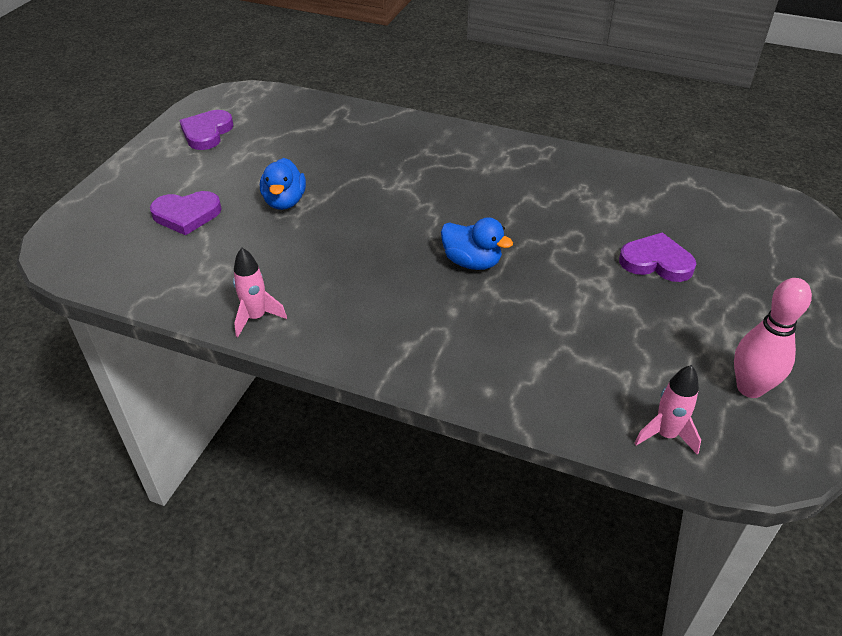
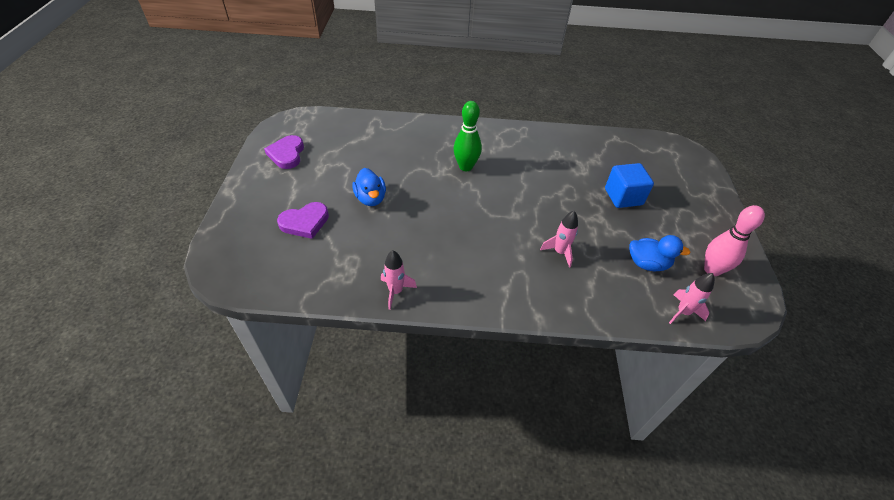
camera: 20 degrees left, 5 degrees up
blue duck [441,217,513,270] -> blue duck moved to [629,235,690,271]
purple heart [619,232,696,282] -> blue cube [605,163,654,208]
none -> green bowling pin [453,101,482,171]
none -> pink rocket [540,211,578,268]

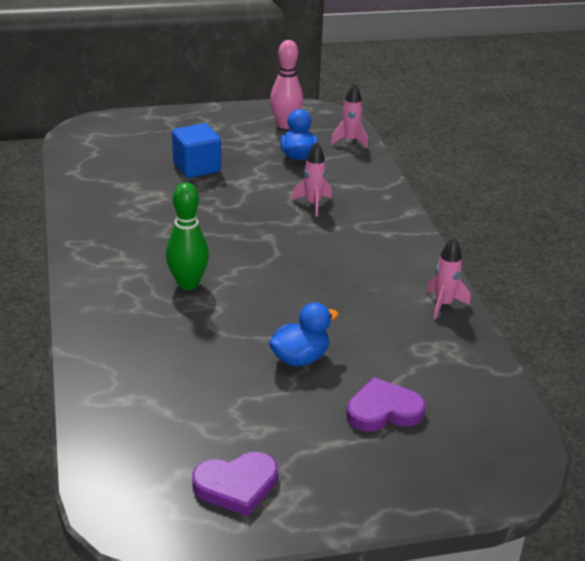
camera: 105 degrees left, 15 degrees down
purple heart [277,202,329,239] -> purple heart turned 60 degrees counterclockwise [346,377,426,432]

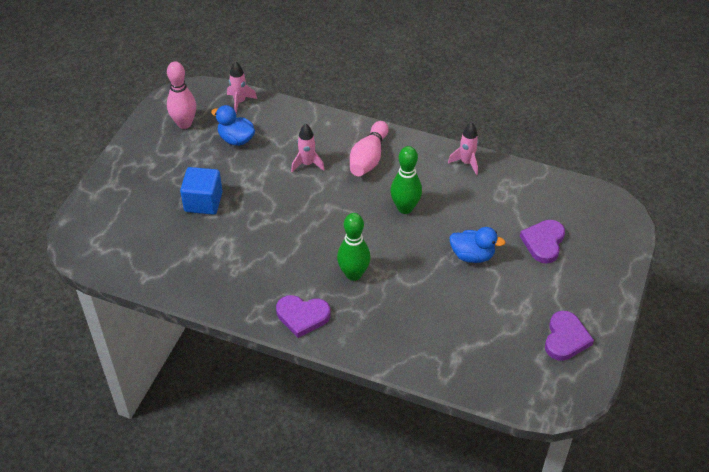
camera: 55 degrees left, 15 degrees up
blue duck [269,302,338,366] -> blue duck turned 105 degrees clockwise [449,227,505,263]
none -> purple heart [276,295,331,338]
none -> pink bowling pin [350,121,389,176]
none -> green bowling pin [390,146,422,214]

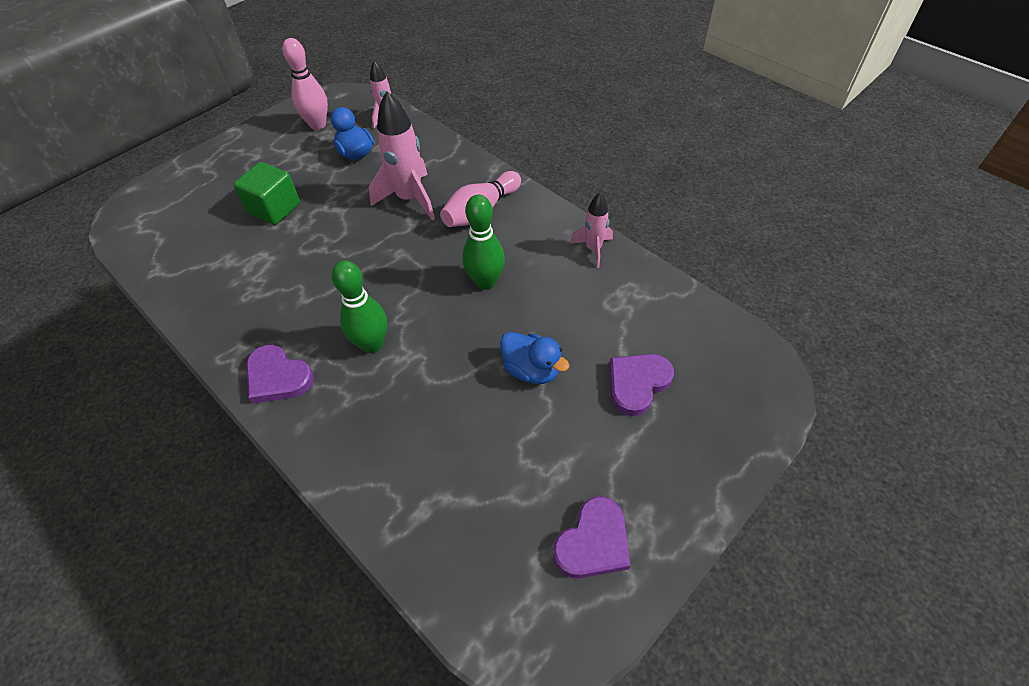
camera: 25 degrees right, 5 degrees up
blue cube [180,167,223,215] -> green cube [233,162,300,225]
pink rocket [291,123,325,172] -> pink rocket [369,91,435,220], size x1.74

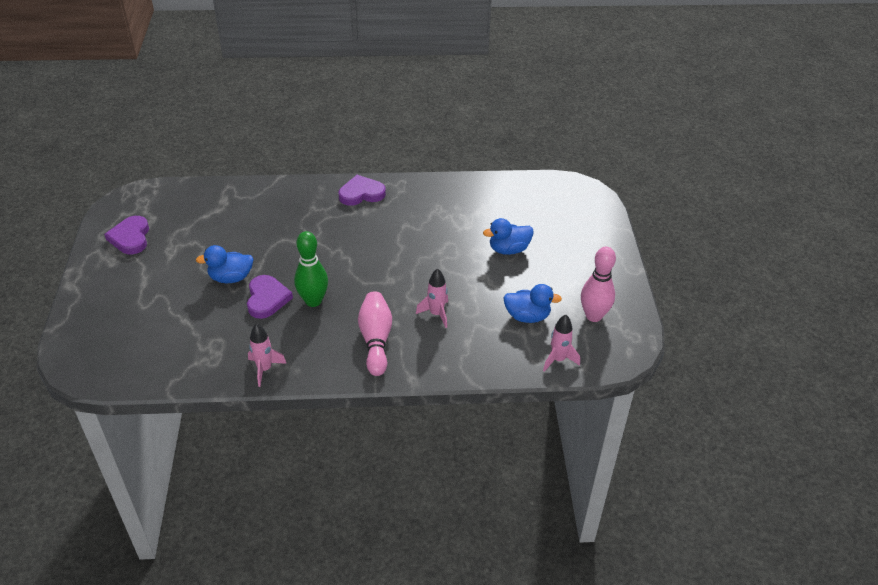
camera: 130 degrees right, 10 degrees down
green cube [233,162,300,225] -> blue duck [483,218,534,255]
green bowling pin [332,260,387,353] -> none
pink rocket [369,91,435,220] -> pink rocket [416,268,448,328], size x0.57
purple heart [609,354,674,416] -> purple heart moved to [247,275,293,319]

